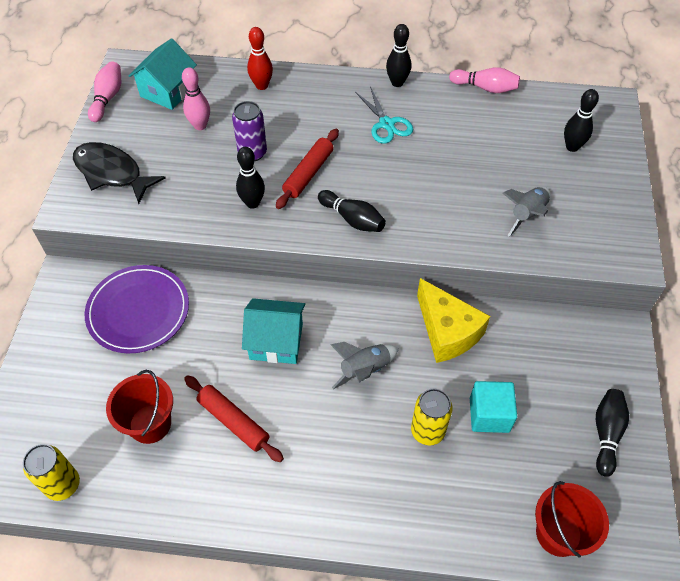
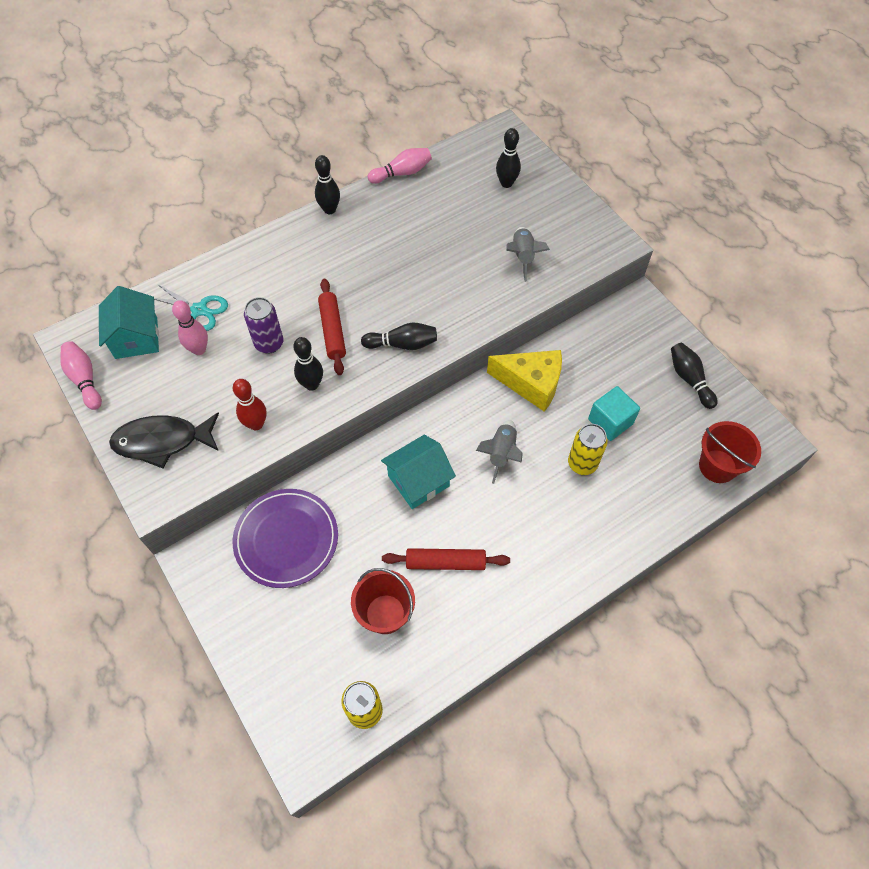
camera: 40 degrees left, 5 degrees up
red bowling pin [247,27,273,90] -> red bowling pin moved to [233,379,267,430]
turquoise scissors [355,86,413,144] -> turquoise scissors moved to [154,284,228,331]

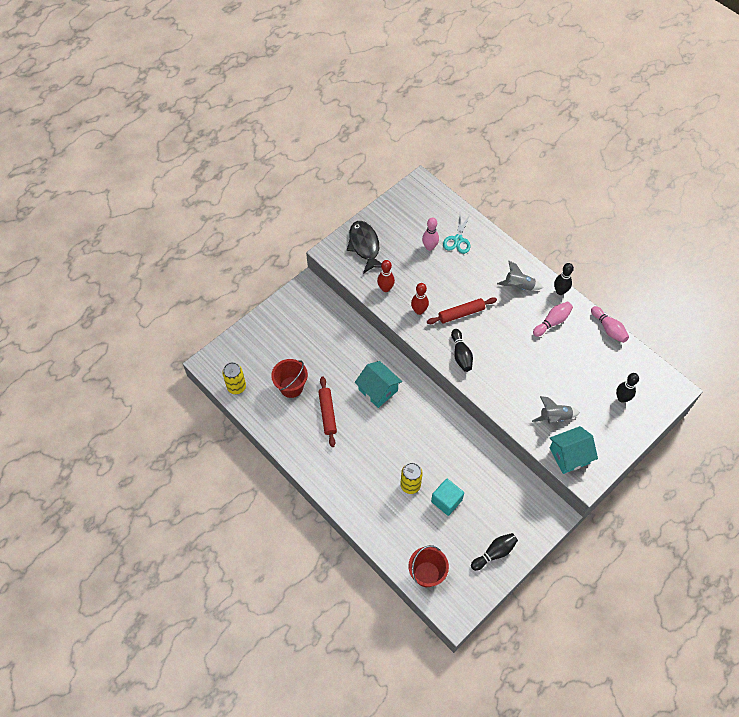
camera: 80 degrees right, 0 degrees up
pink bowling pin [60,341,102,410] -> pink bowling pin moved to [533,302,573,337]
turquoise house [99,286,159,359] -> turquoise house moved to [549,426,598,474]
purple plate [233,489,338,588] -> none
purple can [244,297,283,354] -> none
black bowling pin [293,337,323,391] -> red bowling pin [411,283,429,315]
grey rocket [476,420,523,484] -> grey rocket moved to [497,261,543,291]
yellow cheese [487,350,562,412] -> none

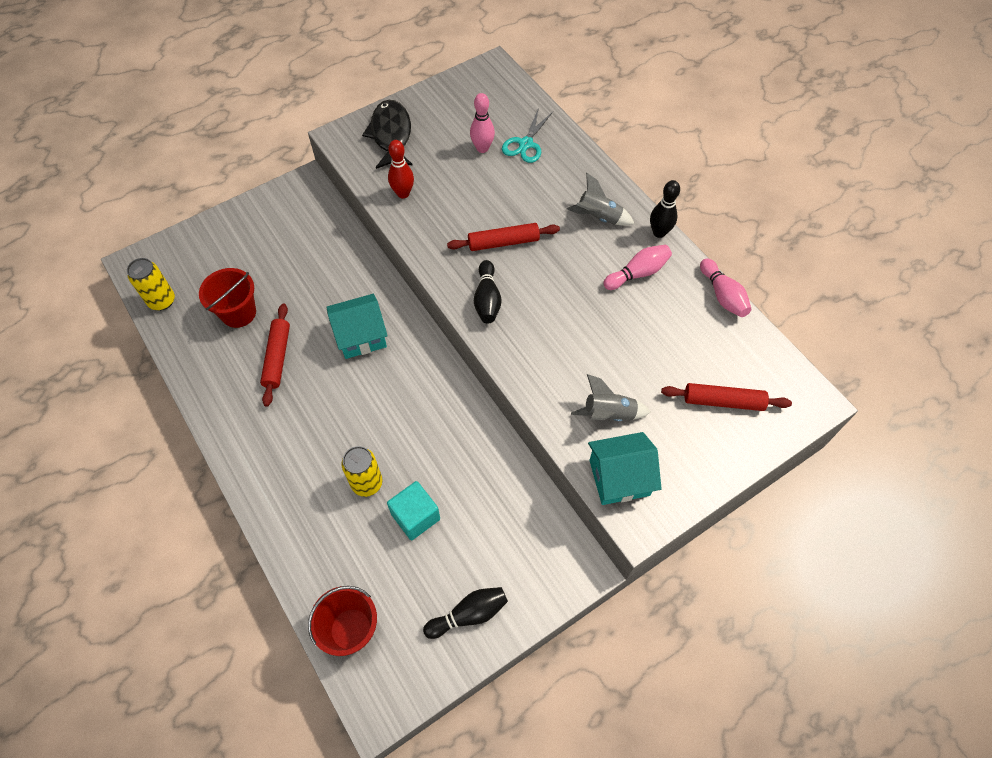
camera: 10 degrees right, 0 degrees up
turquoise house [355,361,402,408] -> turquoise house turned 75 degrees counterclockwise [327,294,388,359]
red bowling pin [411,283,429,315] -> none
black bowling pin [616,373,639,403] -> red rolling pin [661,383,792,411]

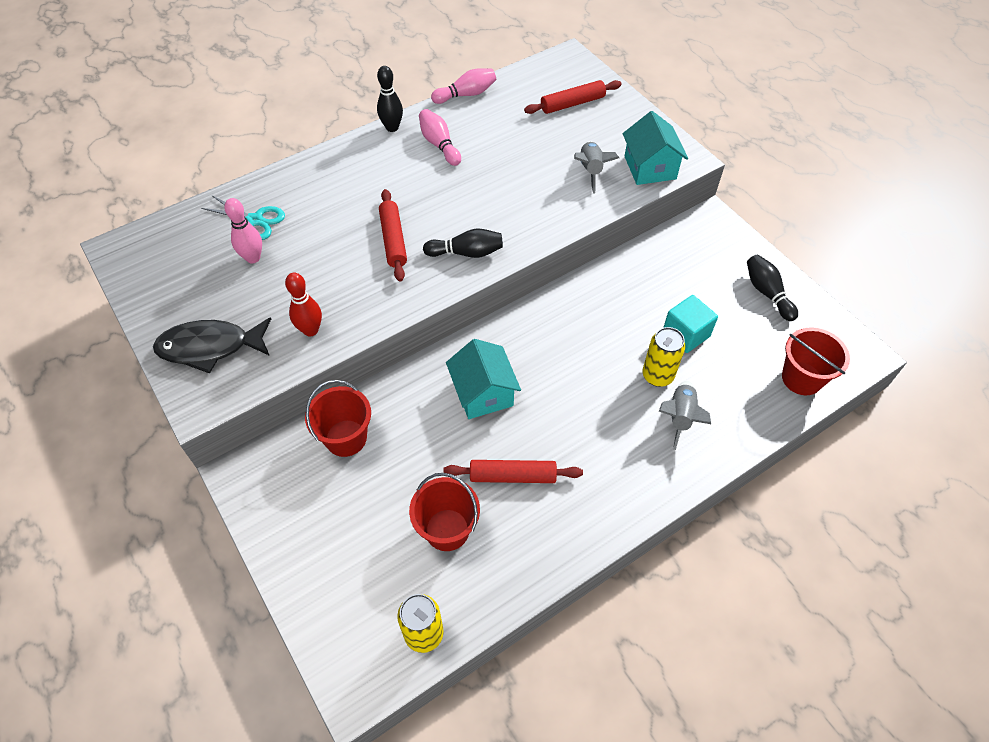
camera: 90 degrees left, 5 degrees down
grey rocket [567,173,634,226] -> grey rocket moved to [659,381,711,450]
red rolling pin [661,383,792,411] -> red rolling pin turned 60 degrees clockwise [524,80,621,114]
none -> red bucket [305,380,371,457]

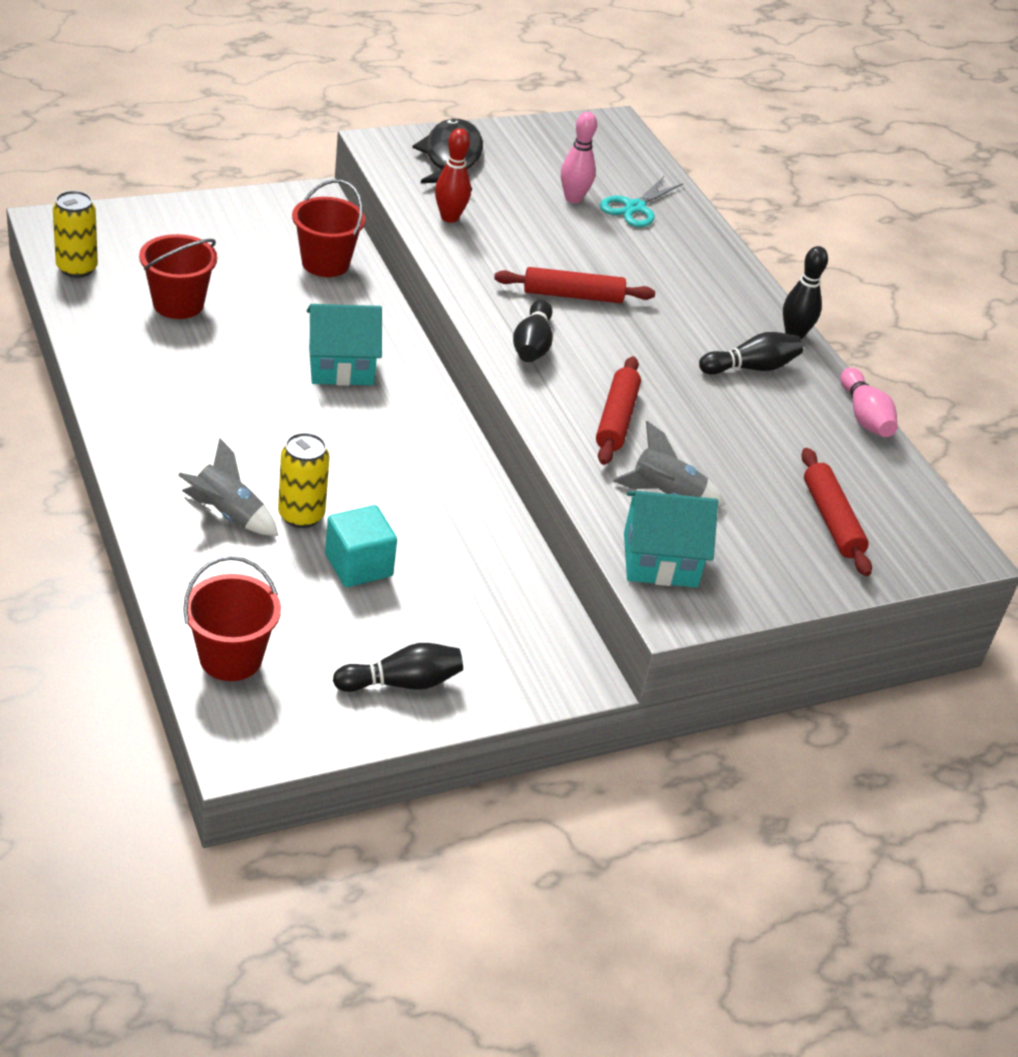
camera: 95 degrees right, 15 degrees down
pink bowling pin [419,109,461,166] -> black bowling pin [699,332,803,375]
red rolling pin [443,460,583,483] -> red rolling pin moved to [596,356,641,465]

